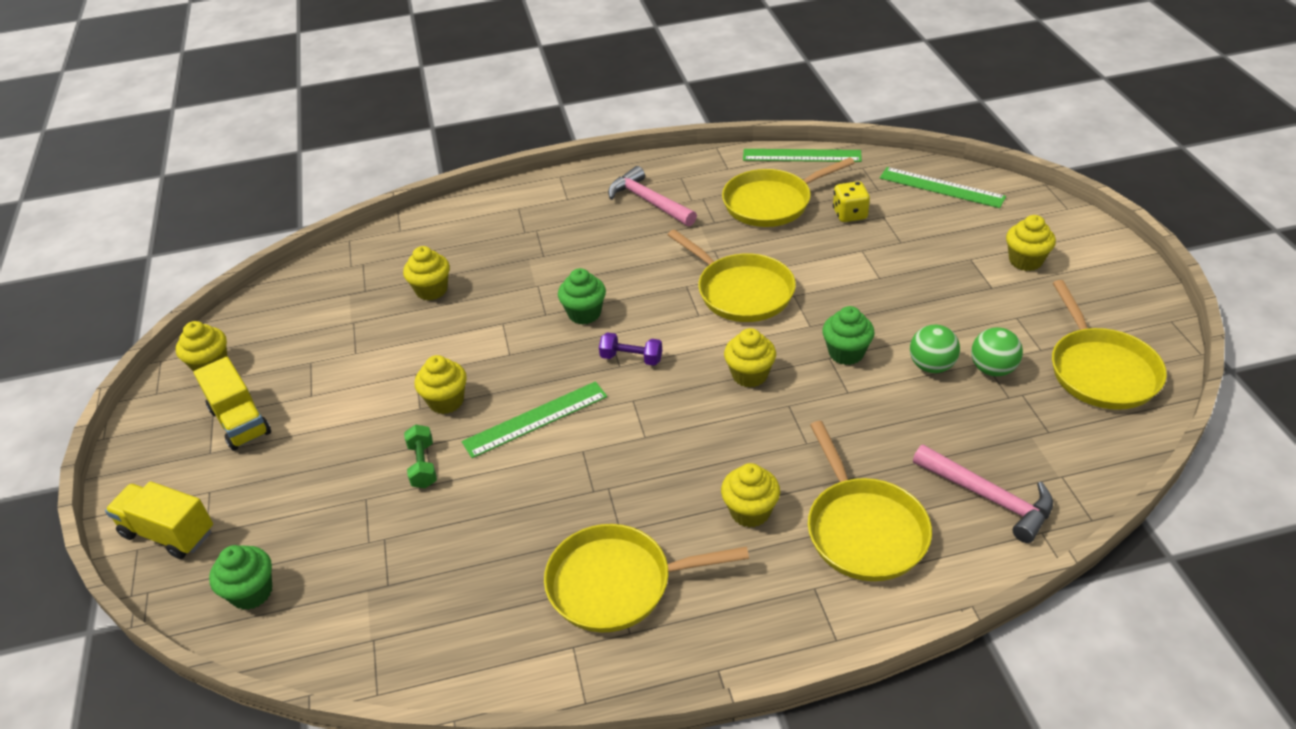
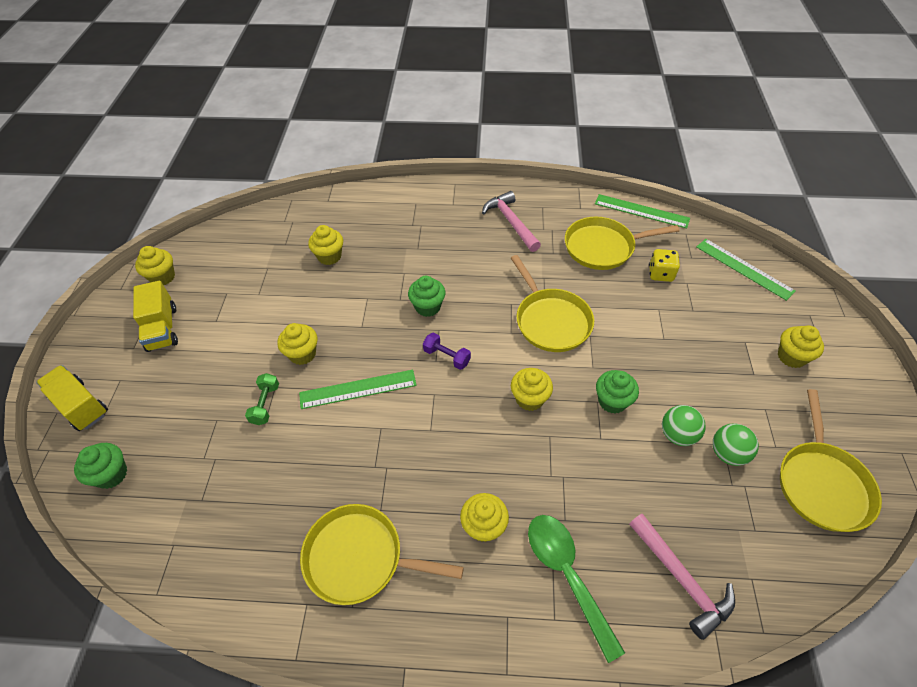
camera: 15 degrees right, 10 degrees up
yellow pan [808,421,932,581] -> green spoon [528,515,625,663]

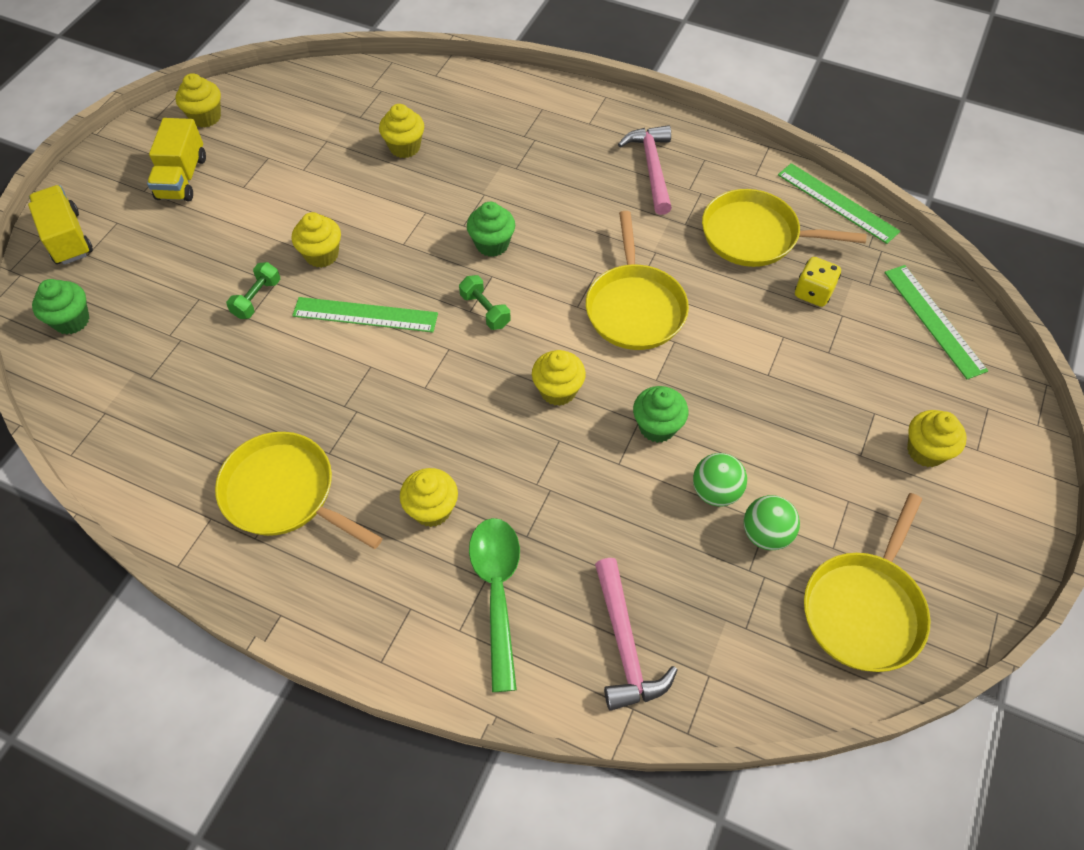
camera: 20 degrees right, 5 degrees up
purple dumbbell [423,332,471,370] -> green dumbbell [459,275,511,330]

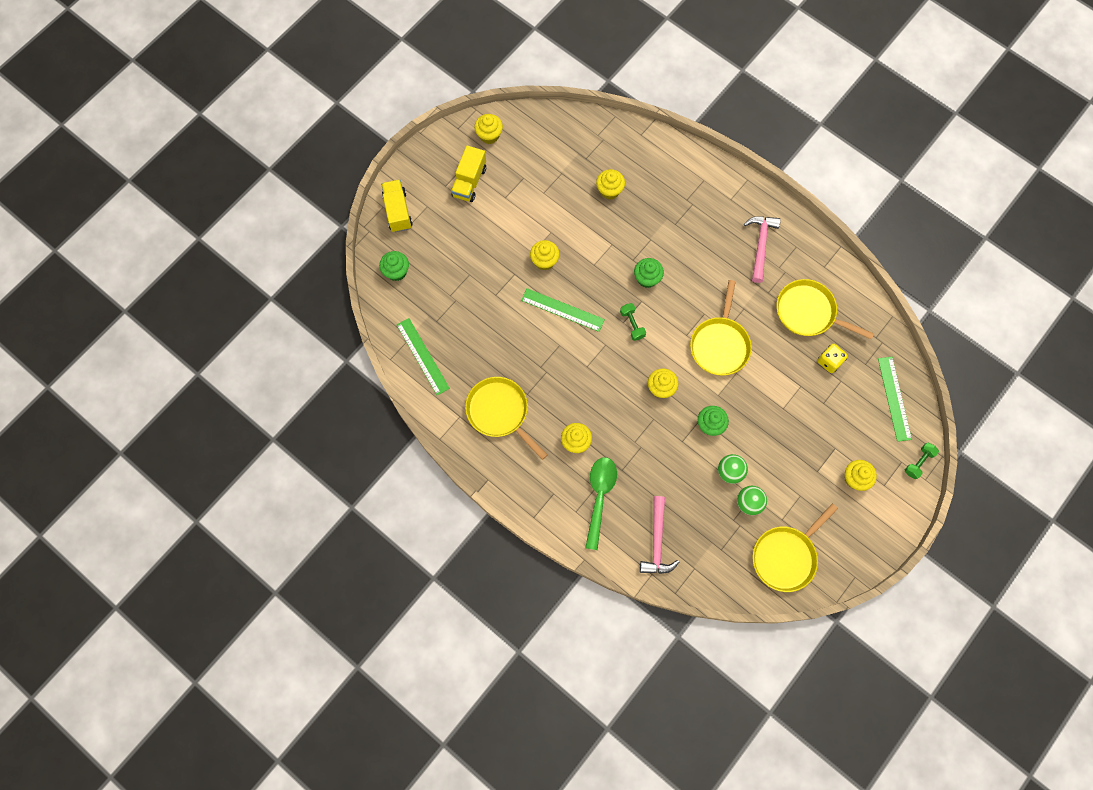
camera: 15 degrees right, 15 degrees up
green dumbbell [226,262,280,319] -> green dumbbell moved to [905,442,939,479]
green ruler [778,163,900,244] -> green ruler moved to [397,318,450,395]

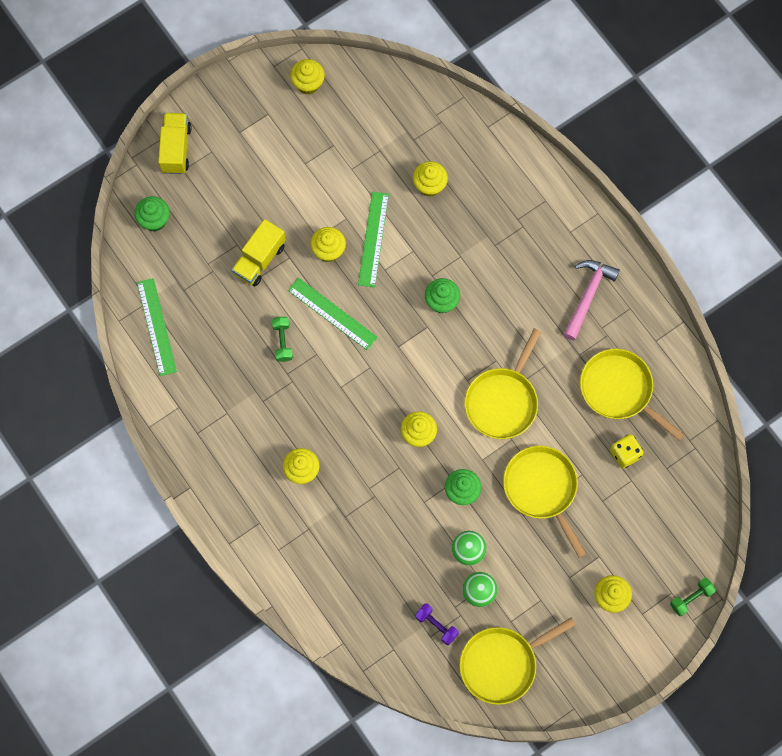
camera: 15 degrees right, 0 degrees up
yellow truck [451,145,486,202] -> yellow truck moved to [231,219,286,287]
yellow pan [465,377,547,460] -> yellow pan moved to [503,446,586,558]
green spoon [585,457,617,550] -> none
green dumbbell [620,303,646,341] -> green dumbbell moved to [272,317,293,362]
pink hammer [640,496,679,574] -> none
green ruler [878,357,912,442] -> green ruler moved to [358,192,389,287]
none -> purple dumbbell [415,603,459,645]

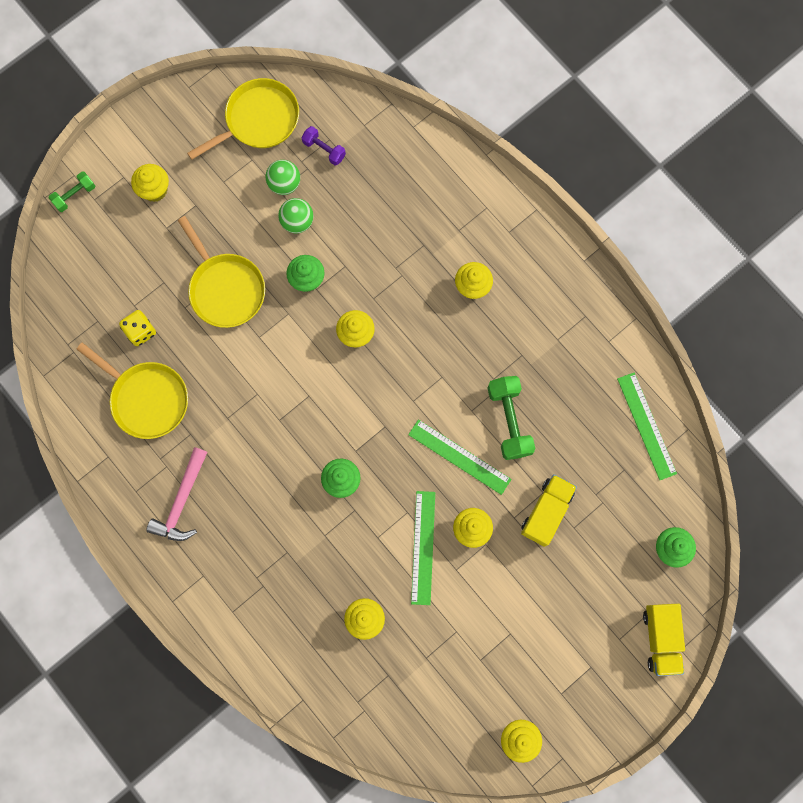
camera: 175 degrees right, 5 degrees up
green dumbbell [272,317,293,362] -> green dumbbell [488,376,536,460], size x1.71
yellow pan [464,328,541,439] -> none

